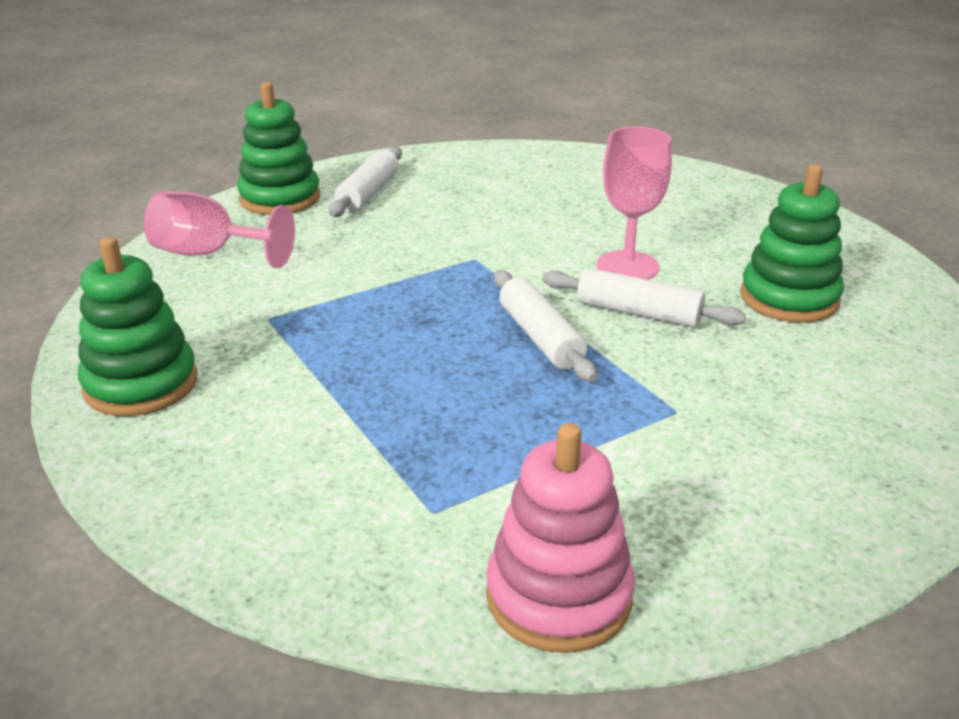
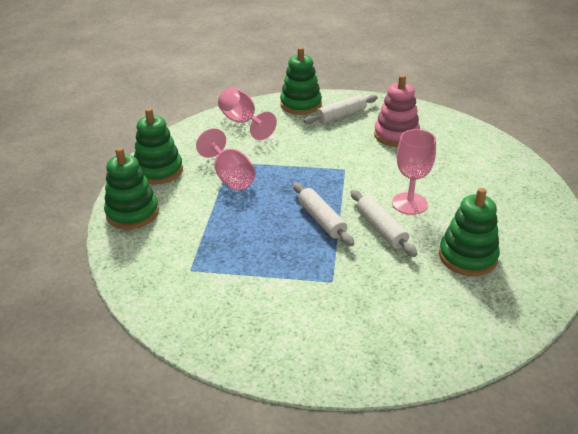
camera: 40 degrees right, 5 degrees up
pink stacking toy [486,423,635,653] -> pink stacking toy moved to [374,75,420,147]
white rolling pin [494,270,597,382] -> white rolling pin turned 45 degrees counterclockwise [293,183,354,246]
none -> green stacking toy [104,147,159,229]
none -> pink goblet [196,128,256,191]

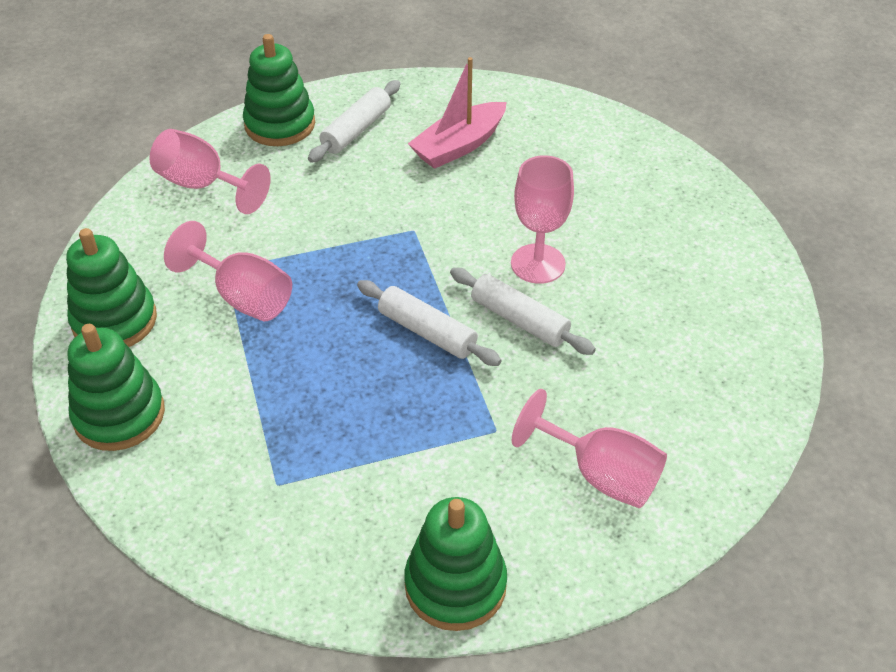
camera: 25 degrees left, 10 degrees up
pink stacking toy [374,75,420,147] -> pink boat [408,57,507,169]
green stacking toy [439,188,500,276] -> green stacking toy moved to [404,497,507,631]
none -> pink goblet [512,389,667,508]

